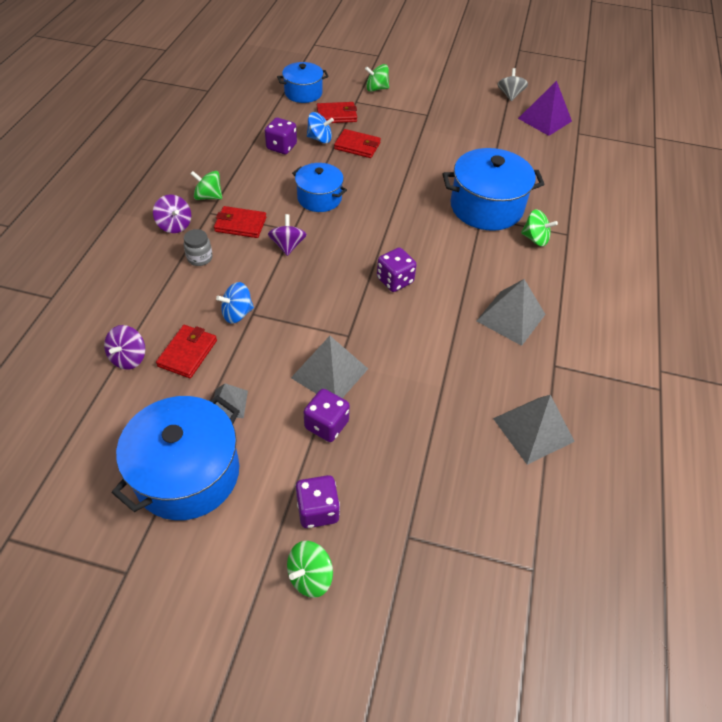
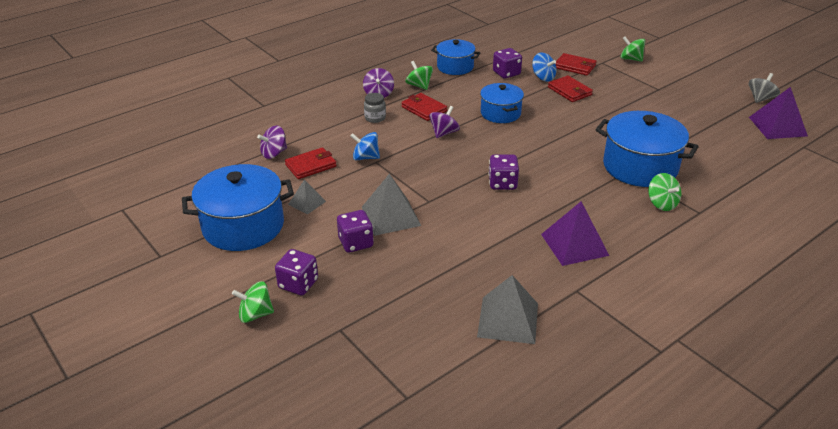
camera: 40 degrees right, 15 degrees down
blue pot [277,62,329,103] -> blue pot moved to [431,39,480,75]
grey pyramid [477,279,546,346] -> purple pyramid [541,202,609,266]

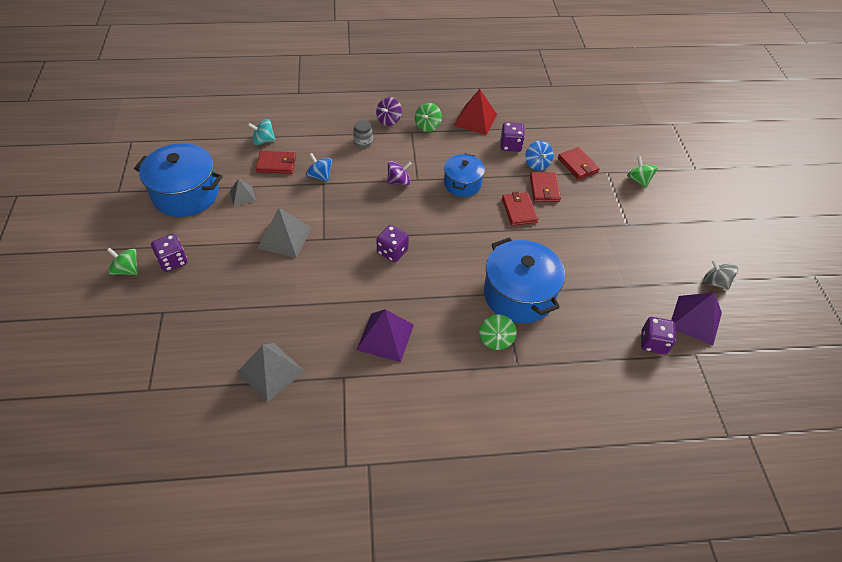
camera: 30 degrees right, 15 degrees up
purple spinning top [257,125,287,159] -> turquoise spinning top [248,119,276,145]
purple dice [337,210,374,253] -> purple dice moved to [641,317,676,355]
red wallet [401,93,447,121] -> red wallet moved to [502,192,538,226]
green spinning top [406,61,433,90] -> green spinning top turned 150 degrees counterclockwise [415,103,442,132]
blue pot [431,39,480,75] -> red pyramid [454,89,497,135]
grey spinning top [749,73,780,103] -> grey spinning top turned 120 degrees counterclockwise [704,259,738,290]

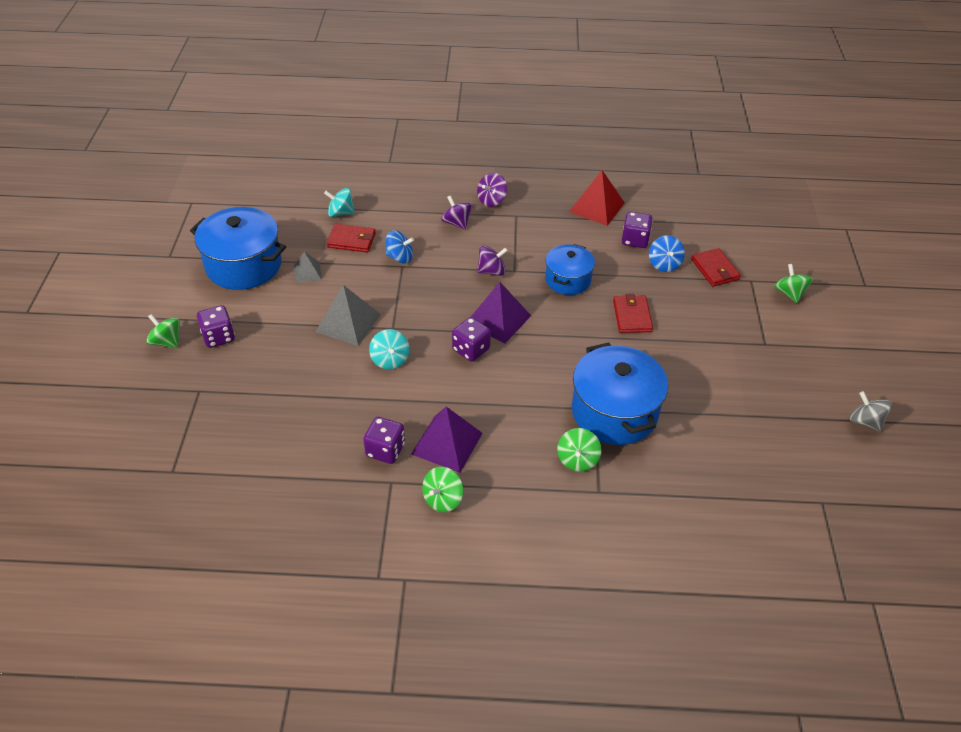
camera: 10 degrees right, 5 degrees down
grey pyramid [237,343,304,403] -> none
blue spinning top [306,153,332,182] -> blue spinning top turned 135 degrees clockwise [385,230,414,264]
grey jar [353,120,373,148] -> purple spinning top [441,195,473,230]
green spinning top [415,103,442,132] -> green spinning top moved to [422,467,463,512]
red wallet [530,172,561,202] -> none
purple dice [641,317,676,355] -> purple dice moved to [363,417,405,464]
purple pyramid [671,292,722,345] -> purple pyramid moved to [471,282,531,344]
none -> turquoise spinning top [369,329,409,370]

